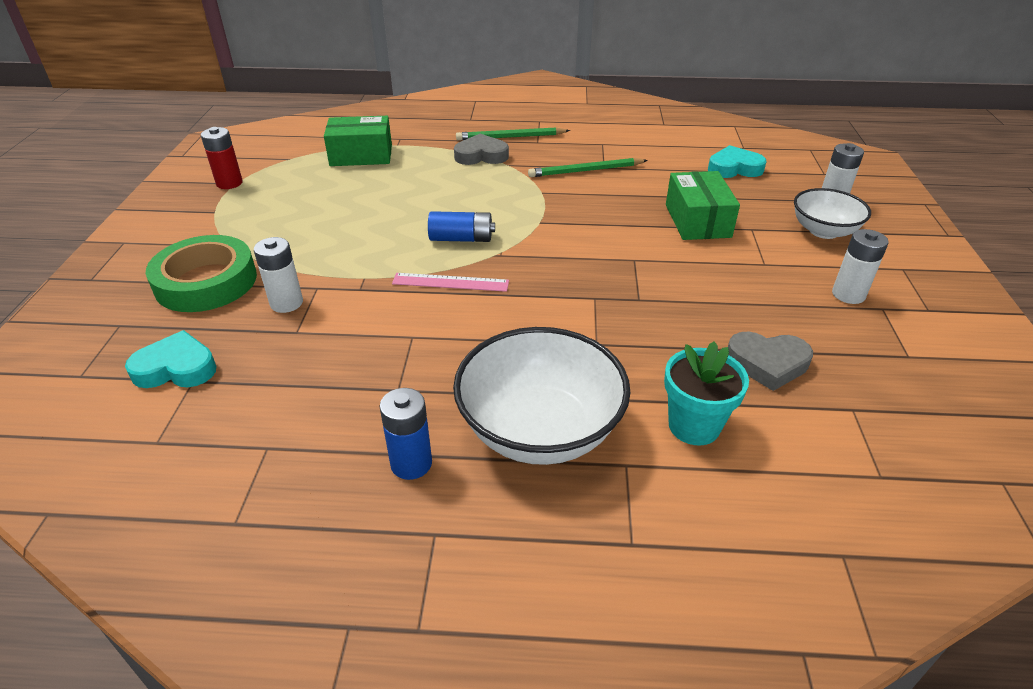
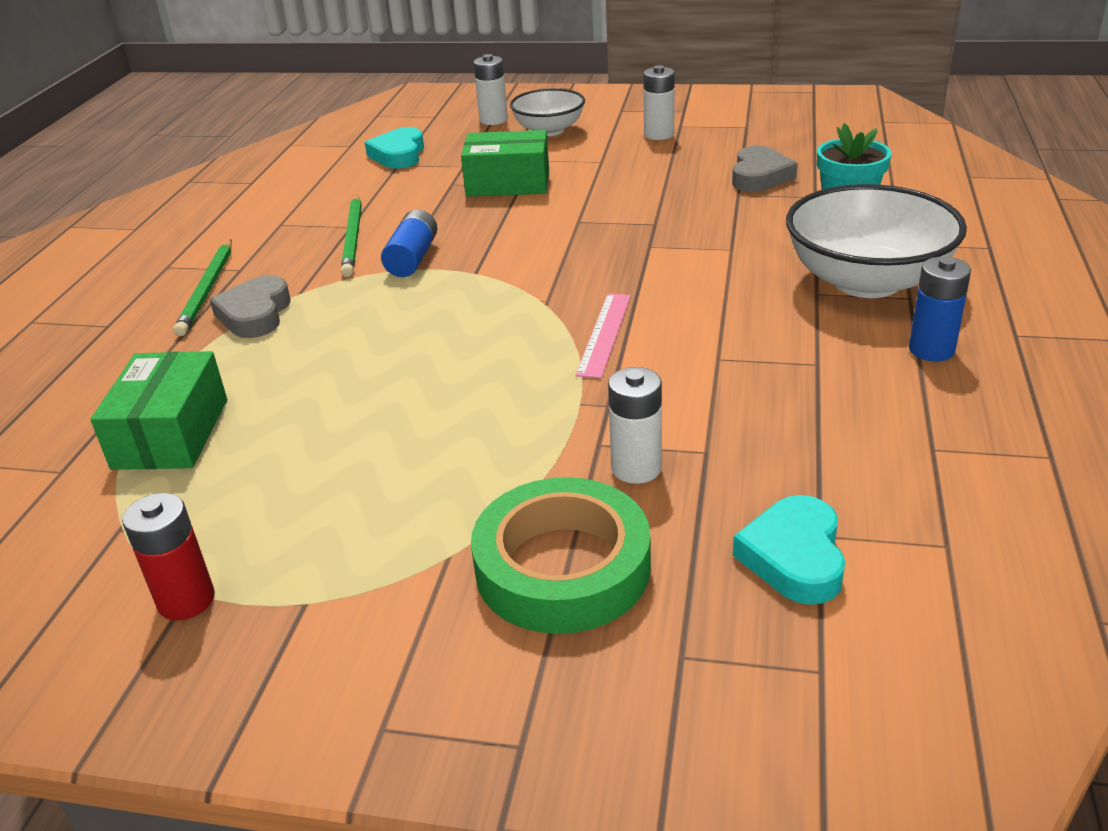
camera: 80 degrees left, 5 degrees down
blue battery [428,211,495,242] -> blue battery moved to [381,210,437,277]

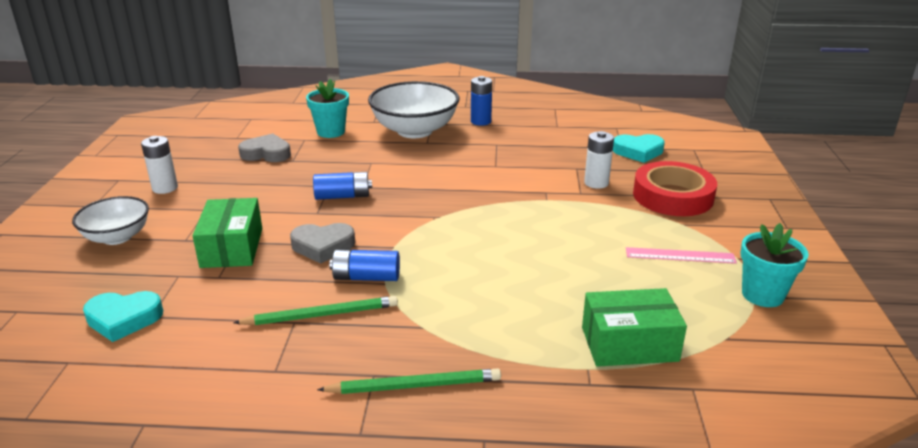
camera: 100 degrees left, 5 degrees down
red battery [122,493,215,621] -> turquoise flower pot [740,223,809,307]
grey heart [209,275,290,338] -> grey heart moved to [290,223,355,264]
green tape [471,477,651,634] -> red tape [633,161,717,216]
white battery [474,54,508,125] -> none
pink ruler [576,294,631,378] -> pink ruler moved to [626,247,737,264]
none -> blue battery [313,172,372,200]

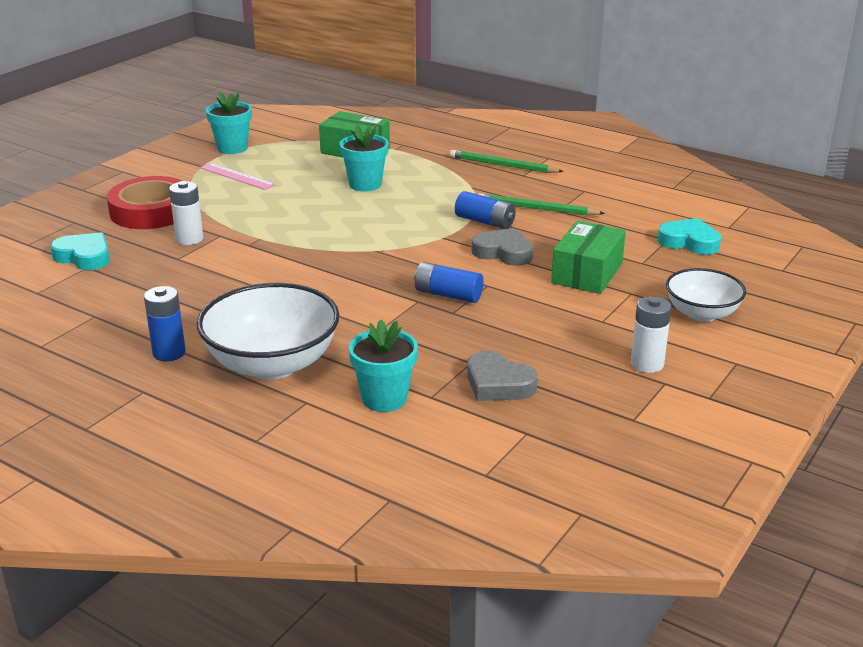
camera: 150 degrees left, 0 degrees up
none -> turquoise flower pot [340,124,389,191]

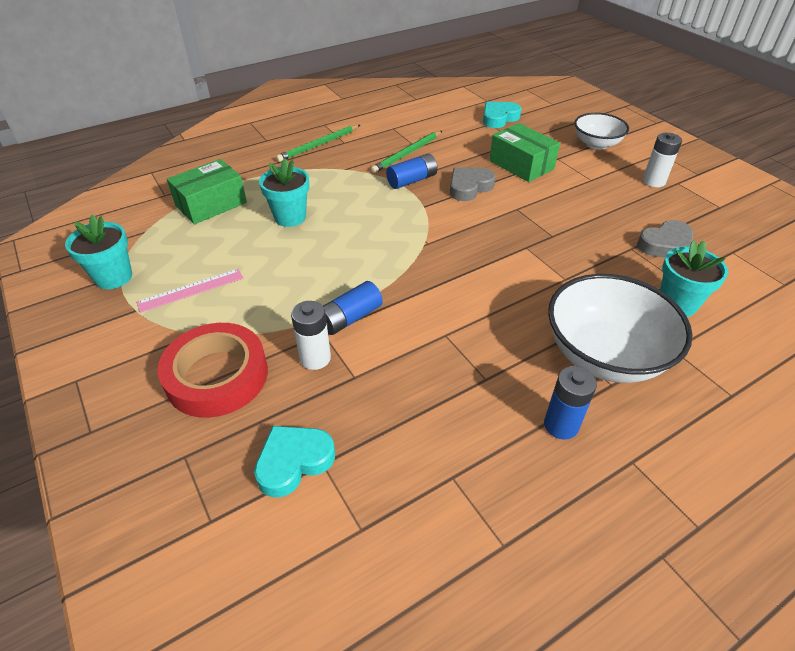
camera: 65 degrees left, 15 degrees up
blue battery [414,262,484,303] -> blue battery moved to [323,281,383,335]

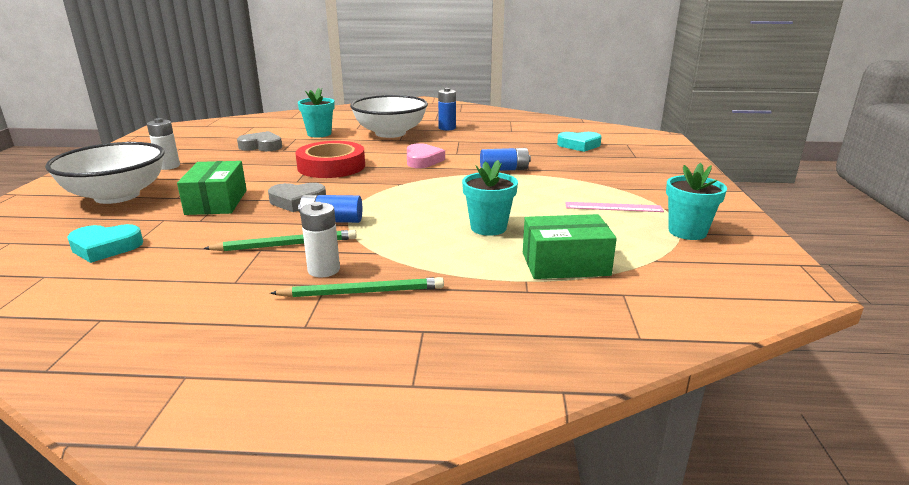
camera: 145 degrees left, 20 degrees down
red tape [158,323,268,418] -> red tape moved to [295,141,365,178]
white battery [291,301,331,370] -> white battery moved to [300,202,340,277]
white bowl [574,113,629,150] -> white bowl [45,142,164,204], size x1.65
none -> pink heart [407,143,445,168]

